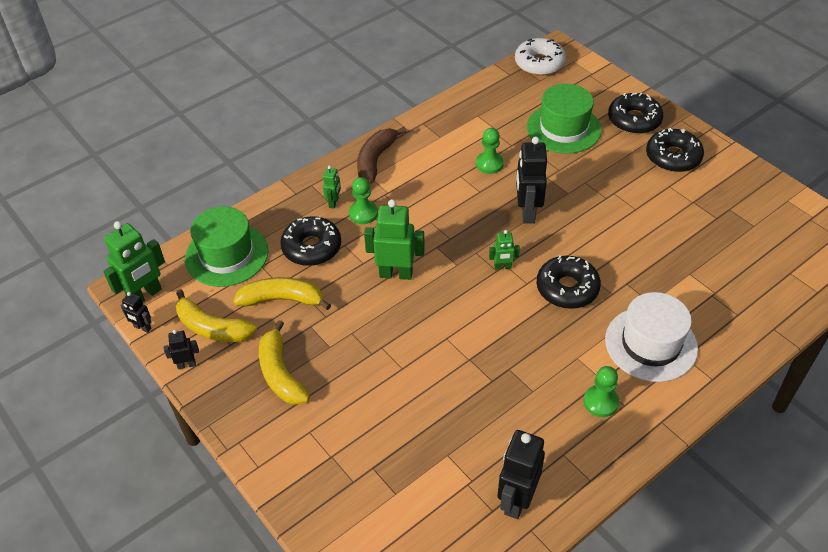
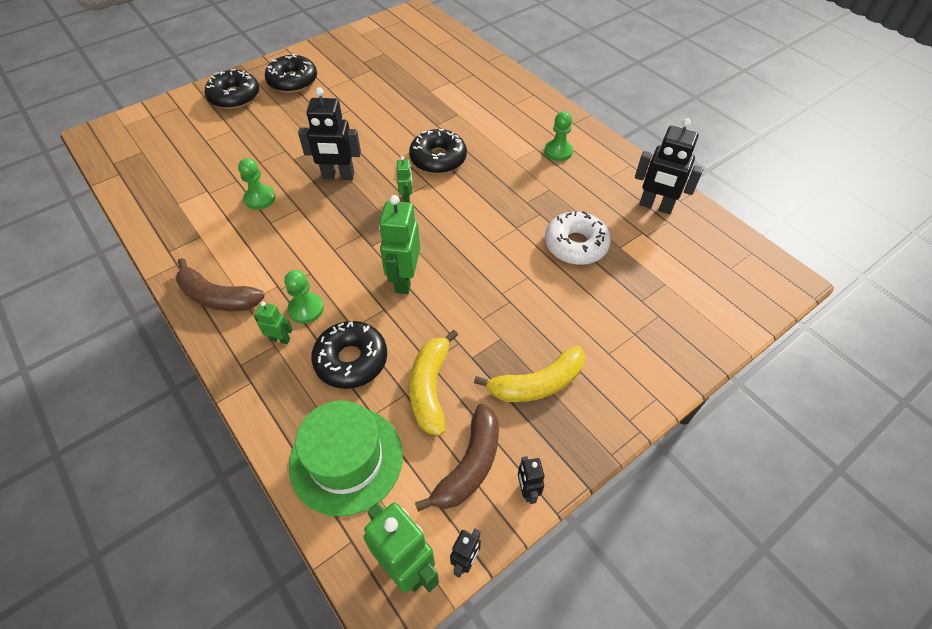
camera: 90 degrees left, 5 degrees up
yellow banana [176,289,257,342] -> brown banana [415,404,499,512]
white donut [515,38,566,76] -> white donut moved to [545,211,611,265]
green hat [527,84,602,154] -> none
white hat [605,292,698,382] -> none

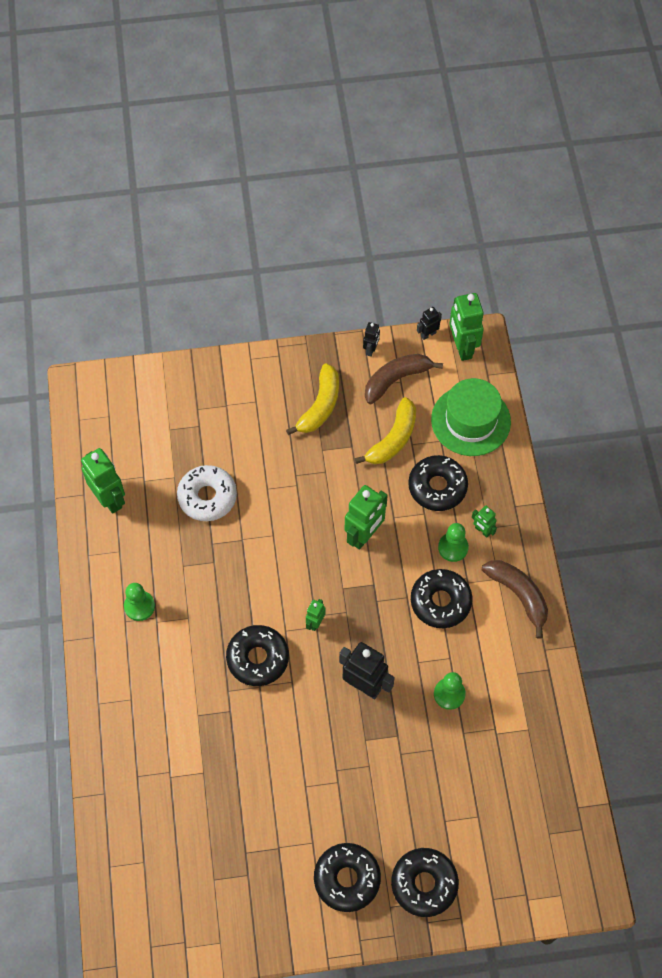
camera: 150 degrees left, 10 degrees up
yellow banana [474,346,585,402] -> yellow banana turned 105 degrees clockwise [286,363,339,435]
black robot [635,118,703,214] -> green robot [81,448,125,514]
none -> black donut [411,569,473,628]

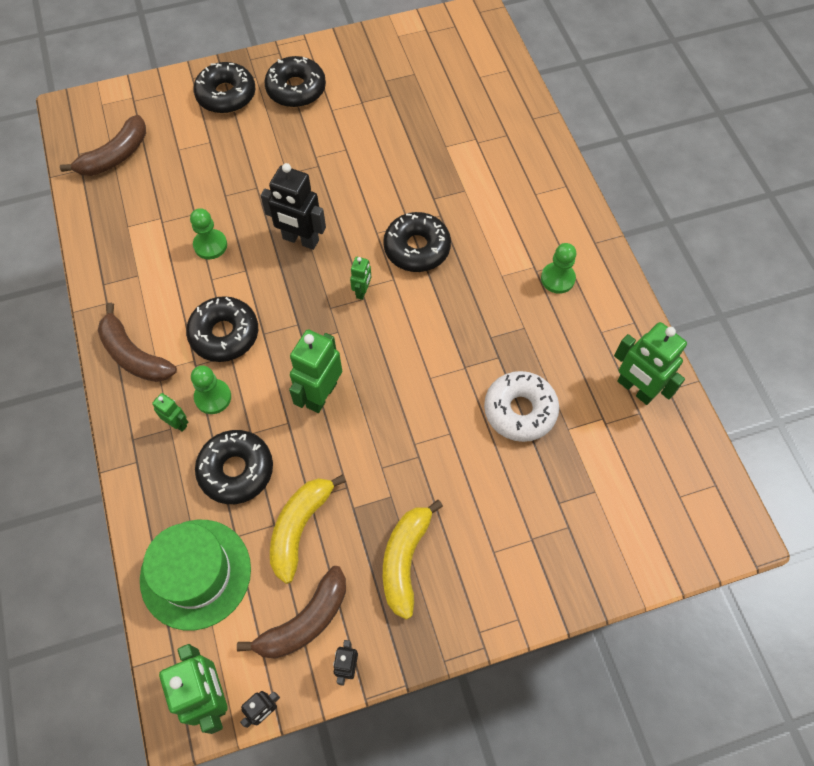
camera: 170 degrees right, 0 degrees up
none -> brown banana [60,115,146,176]

